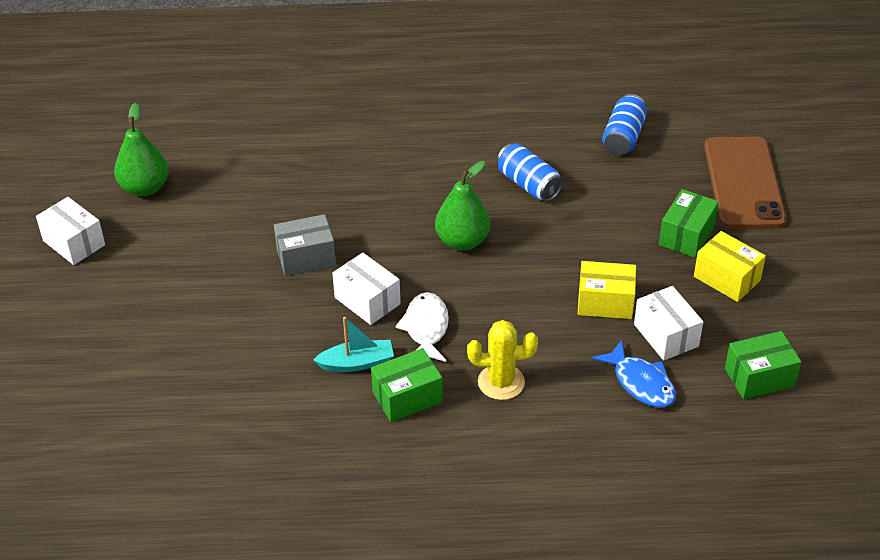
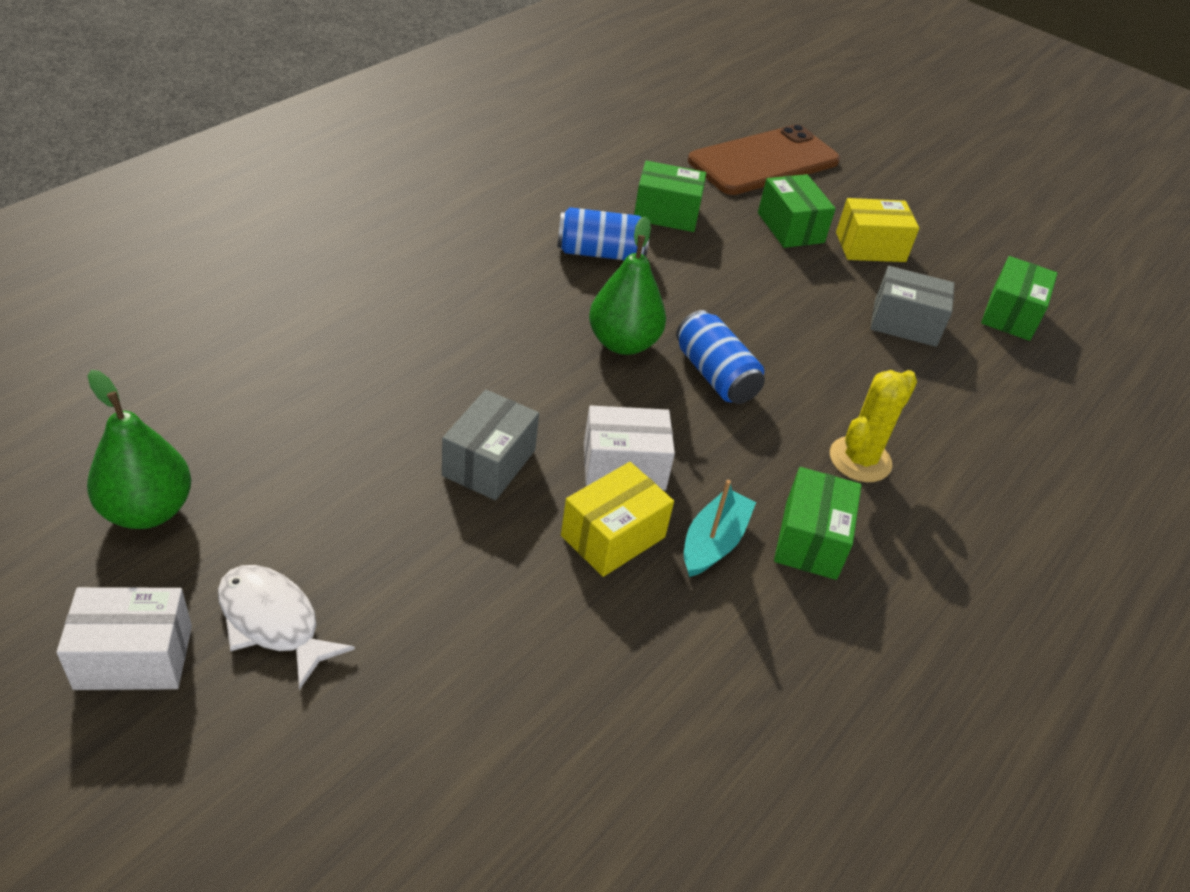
camera: 55 degrees left, 0 degrees up
white fish [395,292,449,362] -> white fish moved to [218,565,355,690]
yellow box [578,261,636,319] -> yellow box moved to [561,462,674,577]
blue fish [592,340,676,408] -> none
blue can [602,94,647,155] -> blue can moved to [676,310,765,404]
white box [634,286,703,361] -> grey box [870,266,954,347]
brown phone [704,137,787,229] -> brown phone turned 75 degrees counterclockwise [688,124,840,195]
none -> green box [634,161,706,232]

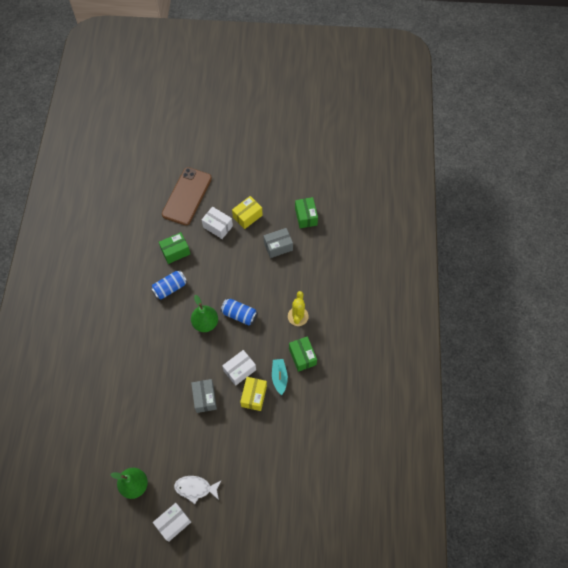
camera: 30 degrees left, 20 degrees up
green box [758,174,836,248] -> white box [202,207,233,239]

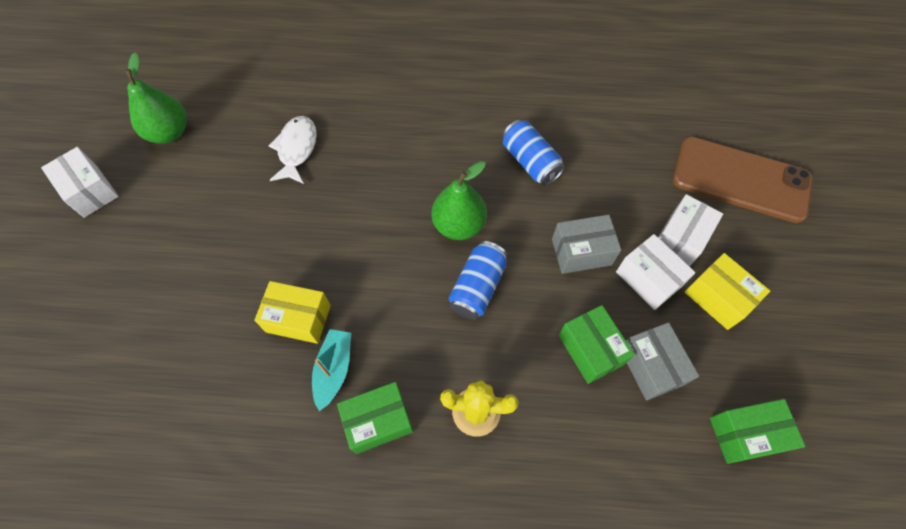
camera: 90 degrees right, 0 degrees up
green box [159,232,190,264] -> green box moved to [559,305,635,384]
white fish [174,476,222,504] -> white fish moved to [269,116,317,184]
grey box [191,379,217,413] -> grey box moved to [552,215,621,274]
white box [222,350,256,386] -> white box moved to [616,234,695,310]
turquoise boat [272,359,288,395] -> turquoise boat turned 75 degrees counterclockwise [312,329,351,411]

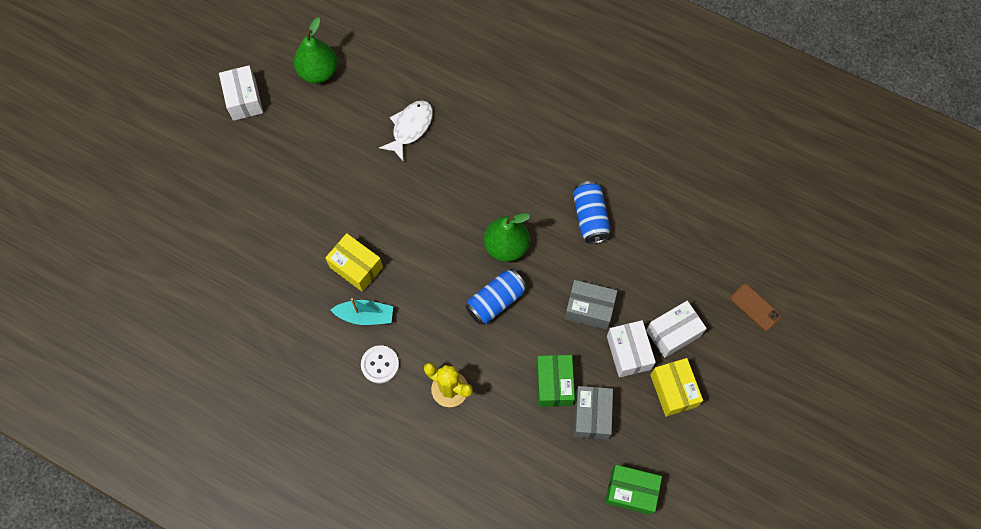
camera: 25 degrees right, 5 degrees up
turquoise boat [312,329,351,411] -> turquoise boat turned 60 degrees clockwise [331,298,393,325]
green box [337,382,413,454] -> white button [361,345,399,383]
brown phone [673,137,813,223] -> brown phone [730,284,781,331], size x0.43

